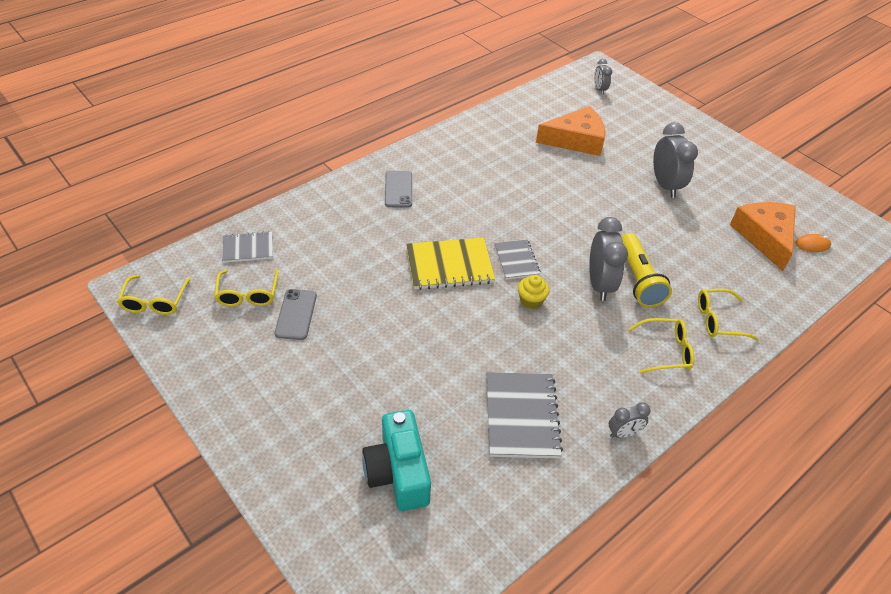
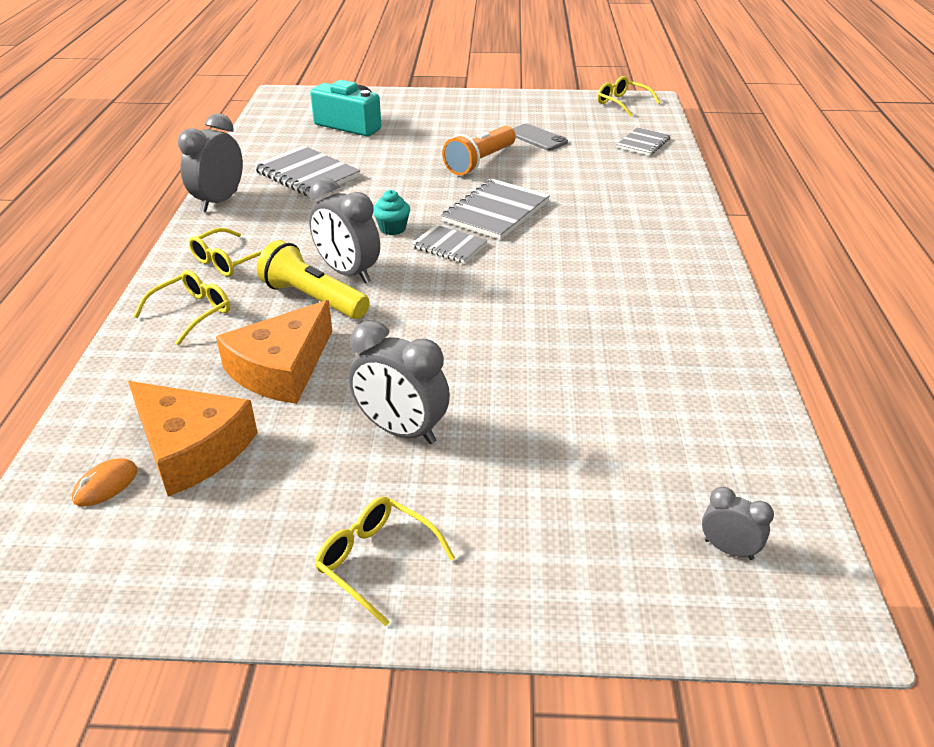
camera: 135 degrees right, 10 degrees down
yellow glasses [214,269,278,307] -> yellow glasses moved to [315,497,455,626]
grey phone [385,171,412,208] -> none
yellow notebook [406,238,495,290] -> grey notebook [441,179,550,240]
yellow cupcake [518,275,550,309] -> turquoise cupcake [373,190,410,235]
orange cheese [536,106,605,156] -> orange cheese moved to [216,300,332,404]
grey clock [609,402,651,438] -> grey clock [178,114,243,212], size x1.85
none -> orange flashlight [442,126,516,175]

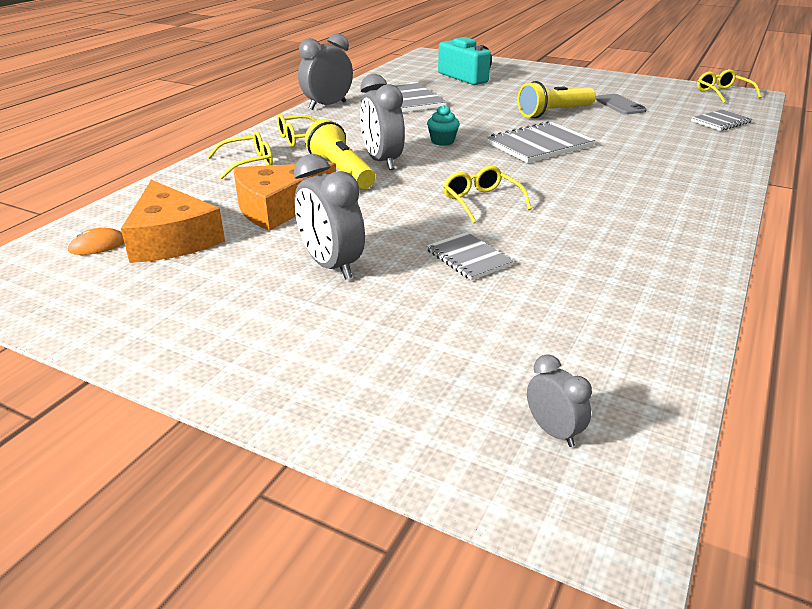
camera: 25 degrees right, 5 degrees down
yellow glasses [315,497,455,626] -> yellow glasses moved to [443,166,532,224]
grey notebook [411,225,488,263] -> grey notebook moved to [426,232,513,280]
orange flashlight [442,126,516,175] -> yellow flashlight [518,81,596,118]

